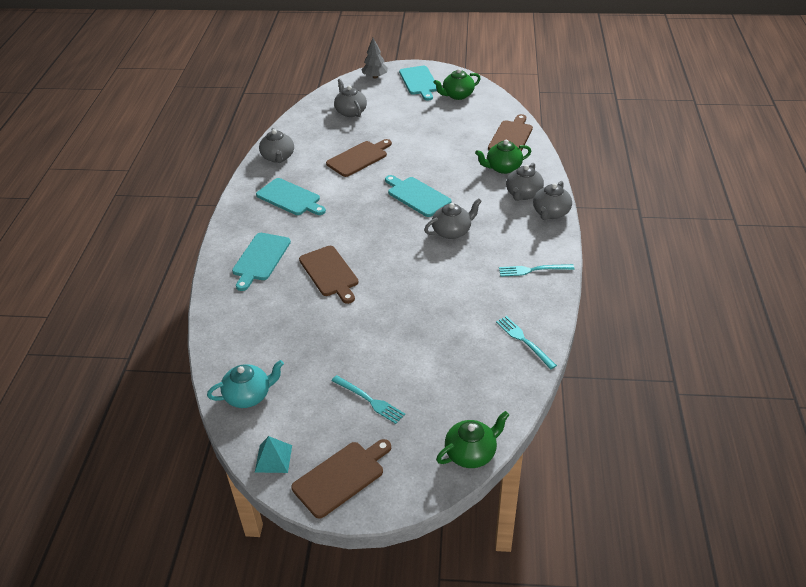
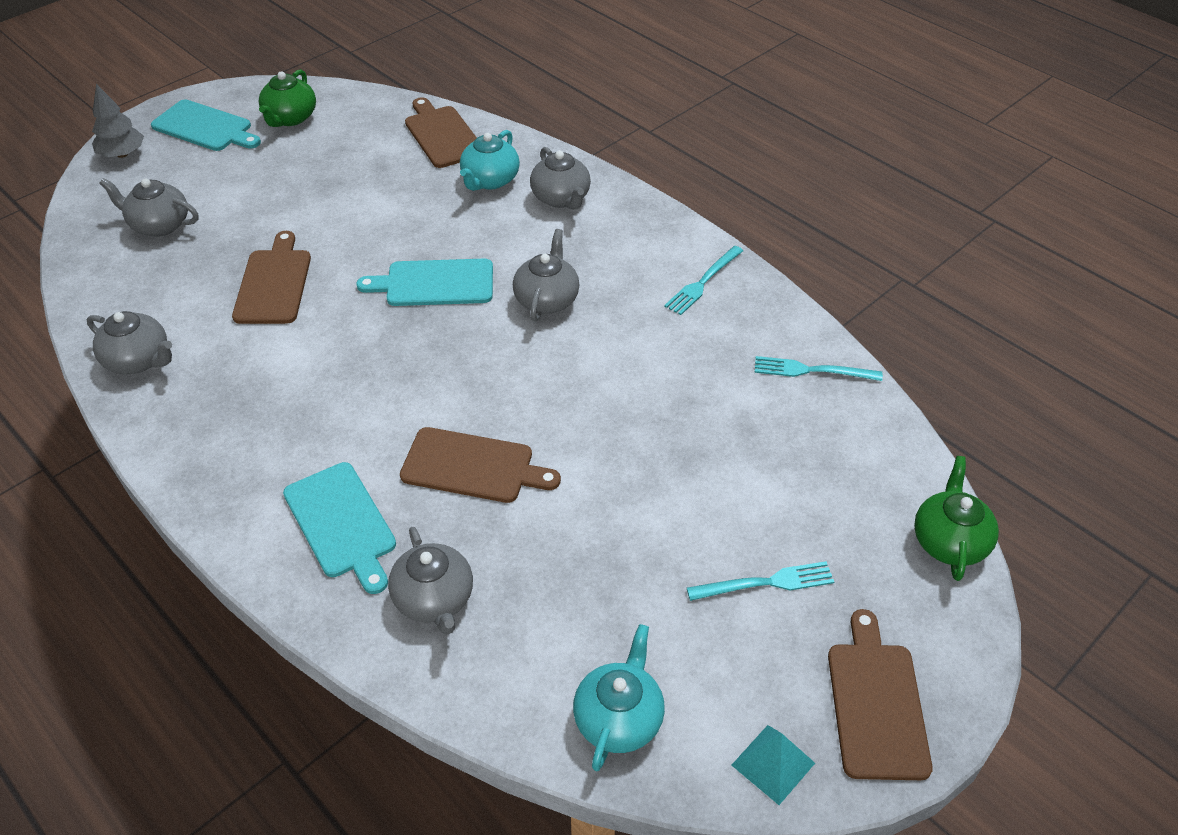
camera: 50 degrees left, 5 degrees up
turquoise cutting board [256,178,326,215] -> none
green teapot [475,140,531,174] -> turquoise teapot [460,130,520,191]
grey teapot [533,181,572,220] -> grey teapot moved to [388,527,473,634]

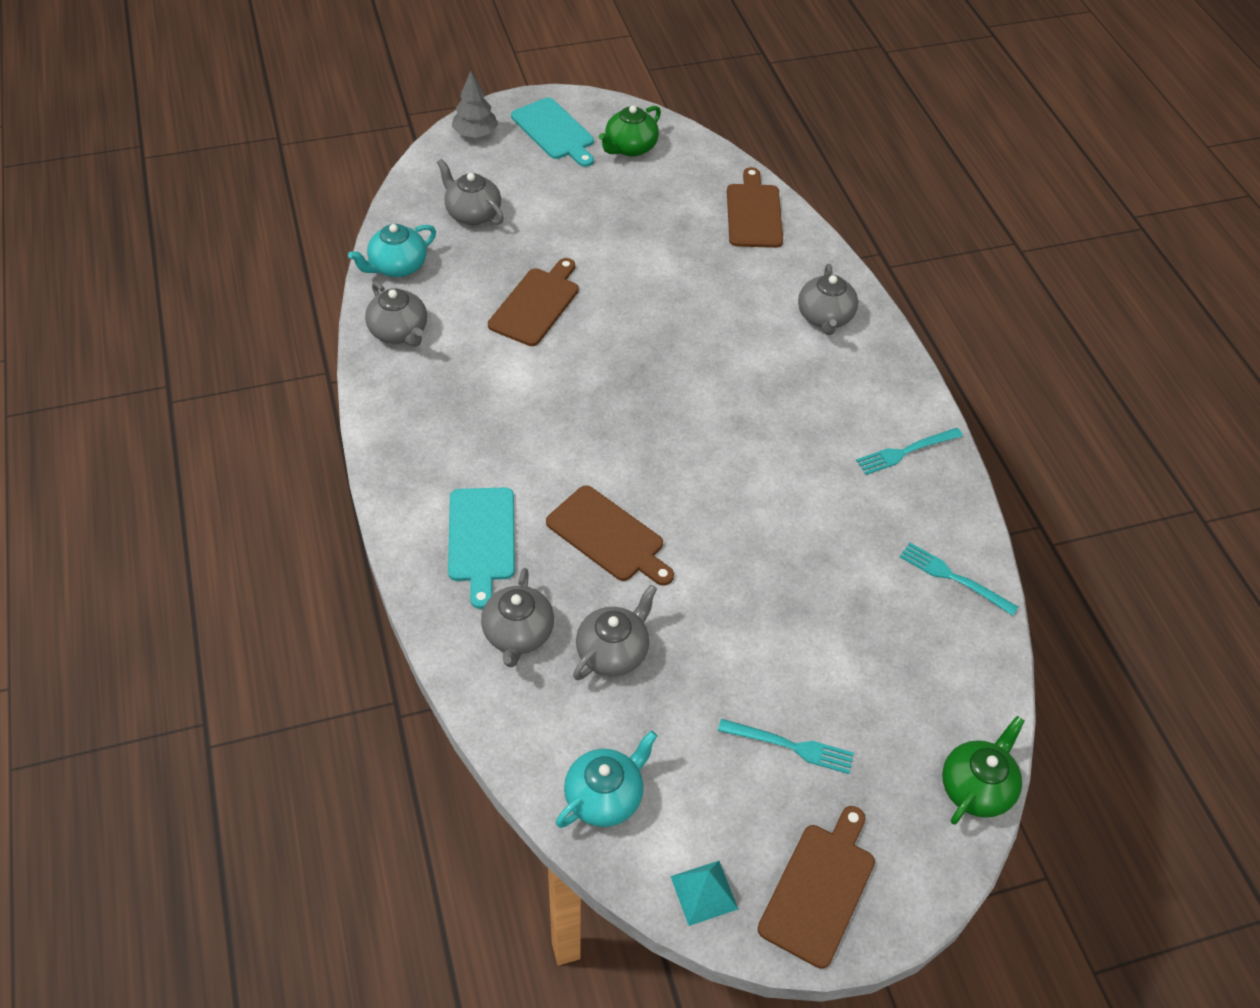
camera: 25 degrees right, 5 degrees up
turquoise cutting board [356,259,493,306] -> none
turquoise teapot [460,130,520,191] -> turquoise teapot moved to [348,224,436,277]
grey teapot [513,229,580,321] -> grey teapot moved to [573,585,657,680]

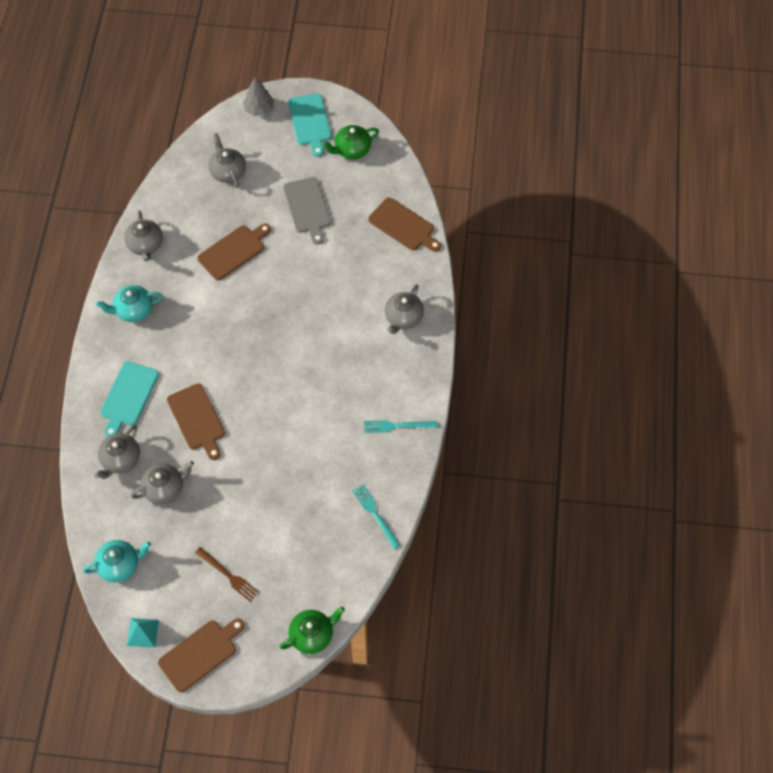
camera: 25 degrees right, 10 degrees up
turquoise teapot [348,224,436,277] -> turquoise teapot moved to [96,285,163,322]
turquoise fork [718,719,854,774] -> brown fork [195,547,259,602]
brown cutting board [727,167,783,248] -> brown cutting board turned 105 degrees clockwise [368,197,441,252]
none -> grey cutting board [283,177,331,245]

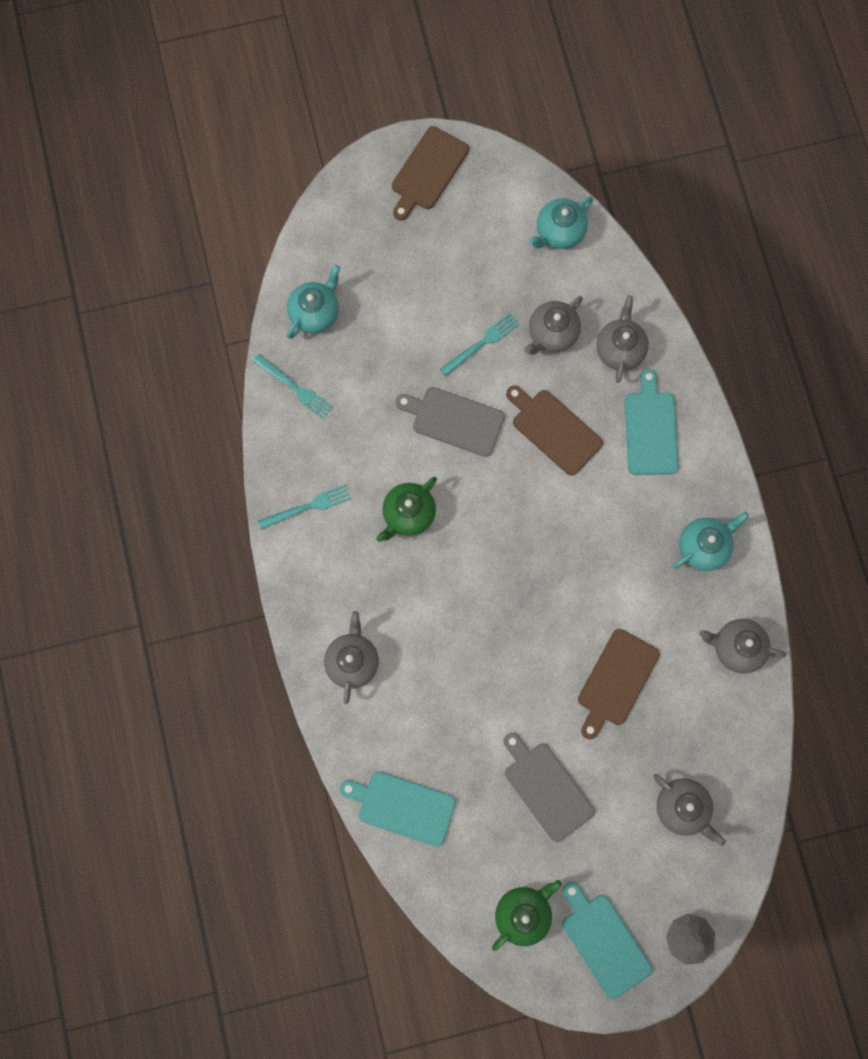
camera: 160 degrees right, 15 degrees up
grey teapot [124,210,163,261] -> grey teapot turned 45 degrees counterclockwise [699,619,786,674]
turquoise pyramid [127,618,159,648] -> none
brown fork [195,547,259,602] -> none
green teapot [280,607,345,654] -> green teapot moved to [376,477,437,542]
brown cutting board [368,197,441,252] -> turquoise cutting board [340,771,456,847]
none -> turquoise teapot [287,265,340,339]
none -> grey cutting board [396,387,505,457]
none -> turquoise fork [440,313,520,376]

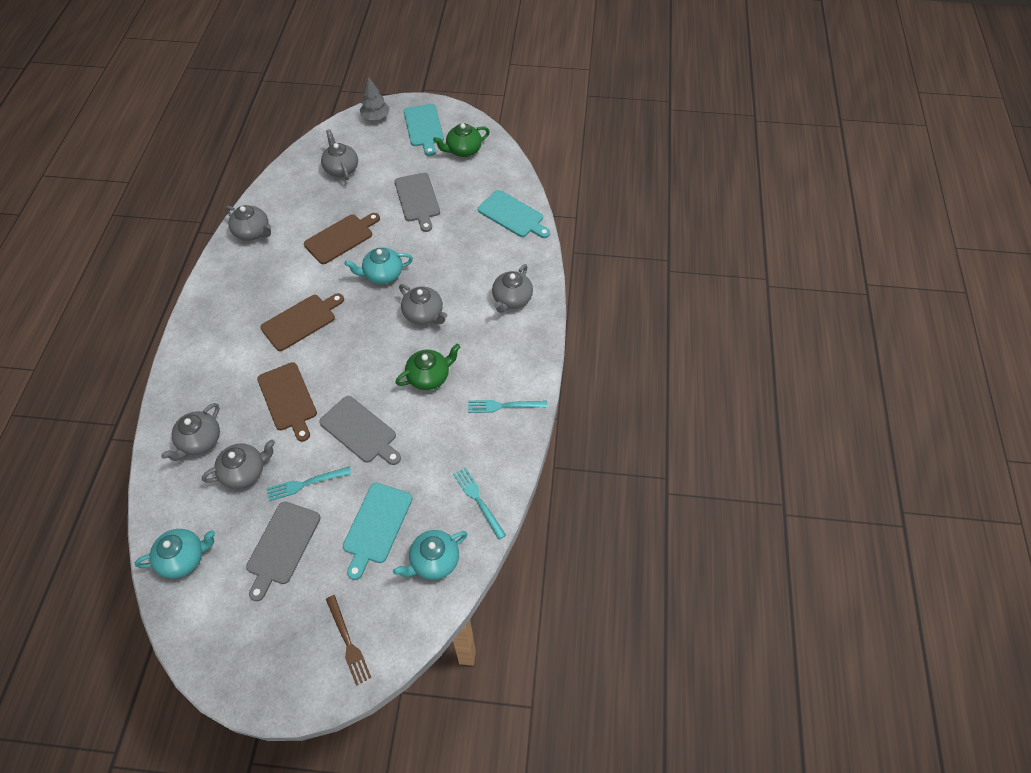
camera: 160 degrees left, 20 degrees down
brown cutting board [392,126,469,220] -> brown cutting board moved to [260,293,344,351]
turquoise cutting board [625,369,679,475] -> turquoise cutting board moved to [343,483,412,580]
turquoise teapot [673,512,749,571] -> turquoise teapot moved to [344,247,413,284]
none -> grey cutting board [246,502,320,601]
none -> brown fork [326,595,371,686]
none -> grey teapot [399,284,447,325]

